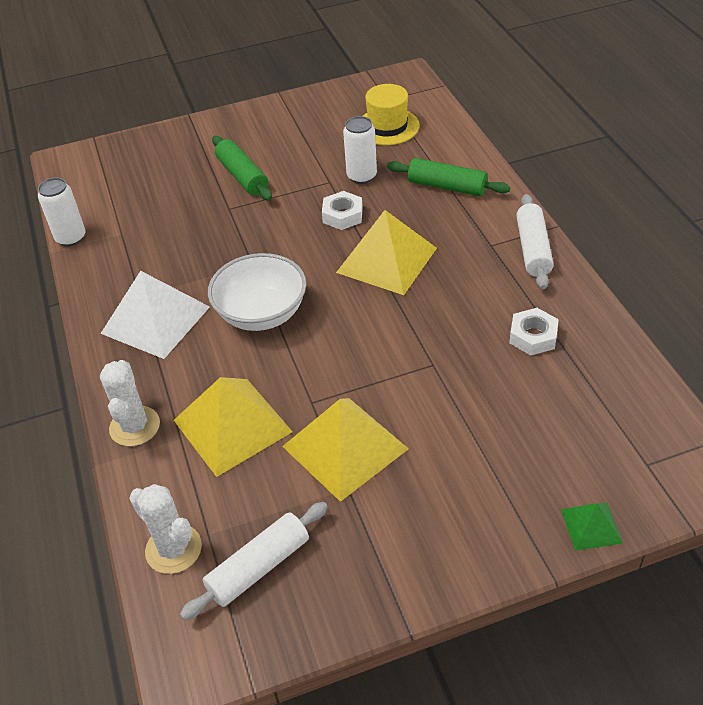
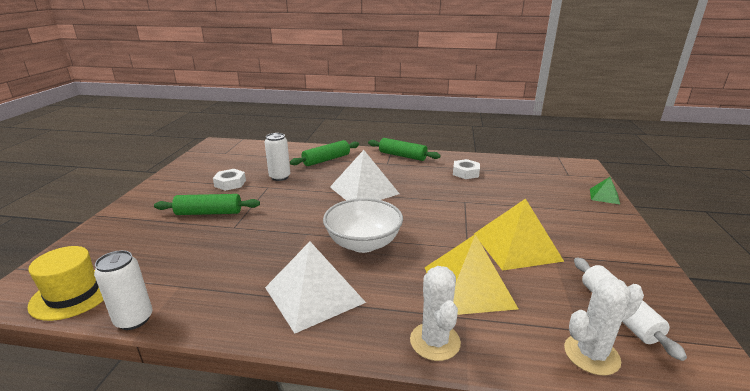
camera: 65 degrees left, 20 degrees down
white cactus [100,360,160,446] -> white cactus turned 60 degrees clockwise [410,266,461,361]
white nut [322,191,363,230] -> white nut moved to [213,169,246,191]
yellow pyramid [336,210,437,295] -> white pyramid [330,150,400,200]
yellow hat [363,84,420,145] -> yellow hat moved to [27,246,104,321]
white rolling pin [516,194,553,289] -> green rolling pin [368,138,441,161]

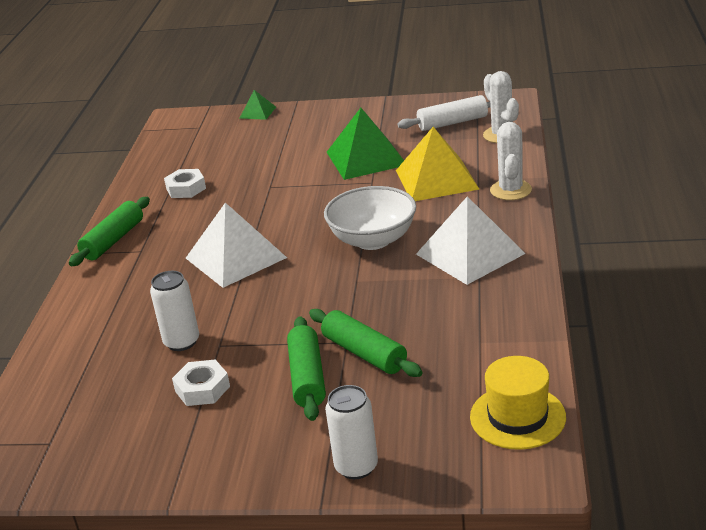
camera: 90 degrees left, 5 degrees up
white can [94,250,153,330] -> white can moved to [325,385,378,479]
green rolling pin [290,140,359,166] -> green rolling pin moved to [309,309,423,377]
white cactus [410,266,461,361] -> white cactus turned 75 degrees counterclockwise [490,122,532,200]
yellow pyramid [474,199,564,271] -> green pyramid [327,108,404,180]

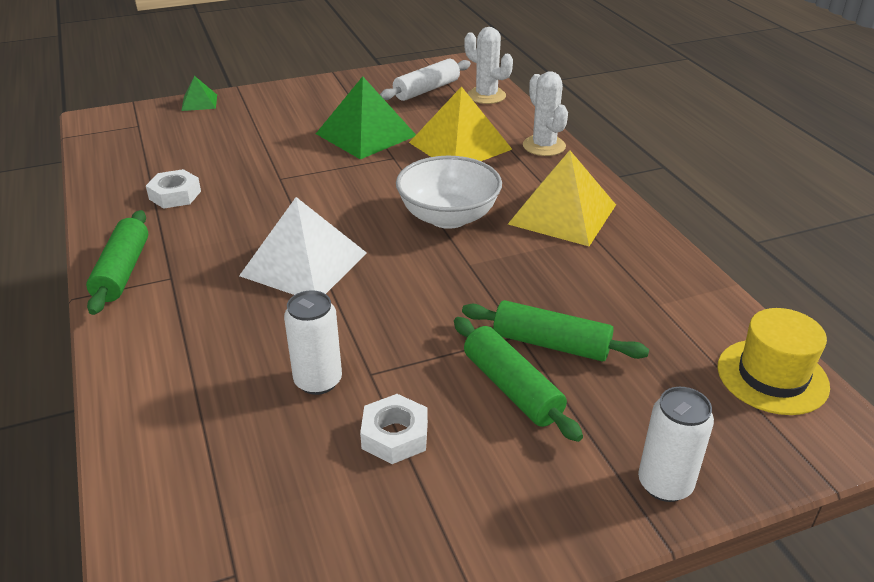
camera: 30 degrees left, 5 degrees up
white pyramid [416,196,526,285] -> yellow pyramid [508,150,616,246]

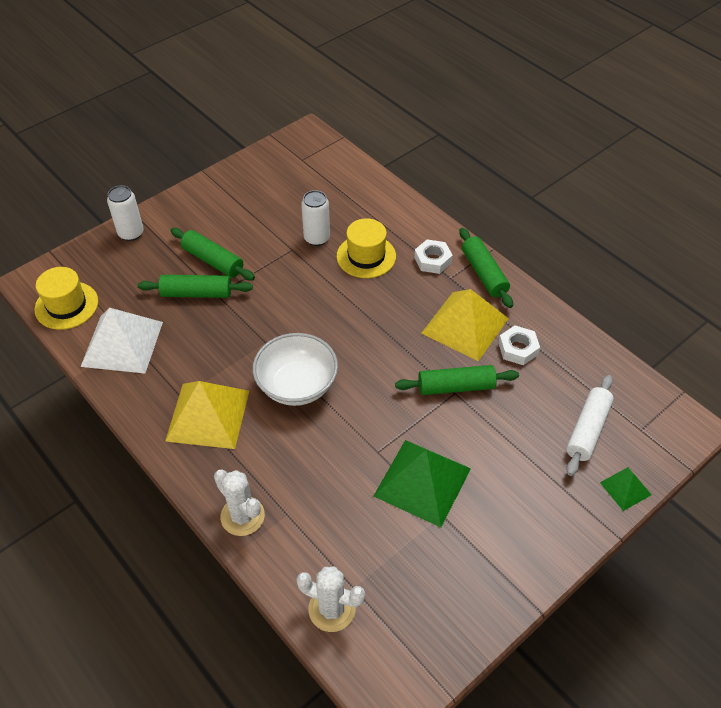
camera: 160 degrees right, 15 degrees up
white pyramid [239,197,367,295] -> white pyramid moved to [80,308,163,373]
white nut [360,394,428,464] -> white nut moved to [414,239,453,274]
white rolling pin [380,59,471,101] -> white rolling pin moved to [566,375,614,476]
yellow pyramid [409,86,512,161] -> yellow pyramid moved to [422,289,509,361]
none -> yellow hat [337,218,396,278]
none -> green rolling pin [395,365,519,395]

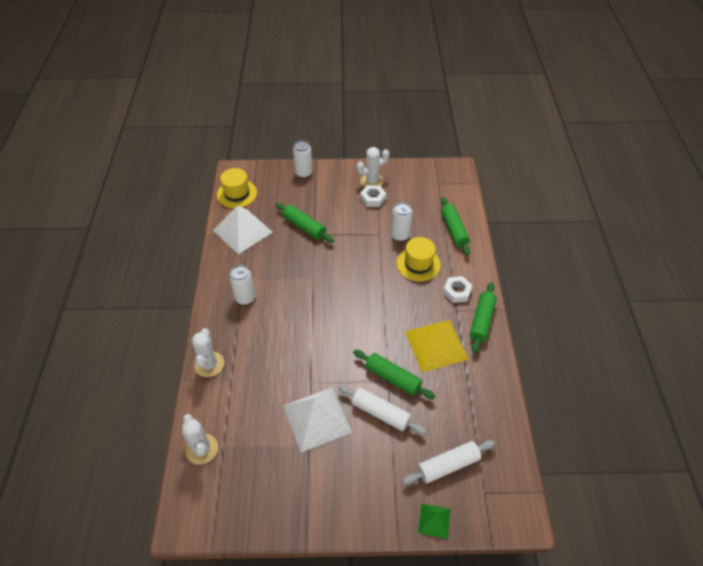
camera: 40 degrees right, 0 degrees up
yellow pyramid [165,381,249,449] -> white can [229,265,256,305]
green rolling pin [170,228,255,280] -> green rolling pin moved to [441,197,470,256]
white bowl [253,333,338,406] -> none
green pyramid [374,440,471,527] -> white pyramid [283,388,352,452]
white nut [498,325,540,365] -> white nut moved to [360,185,386,207]
none -> white rolling pin [338,385,426,434]
none -> white cactus [357,147,389,187]

